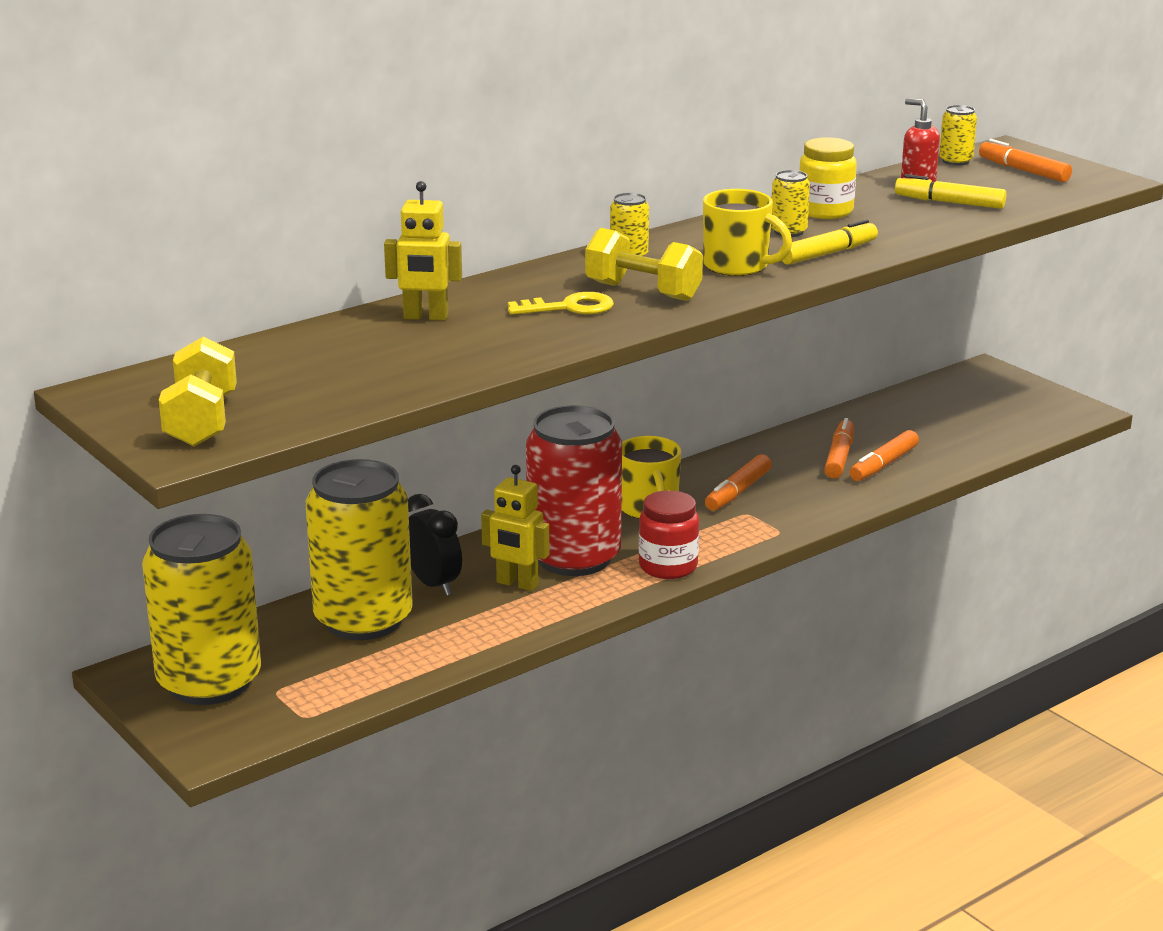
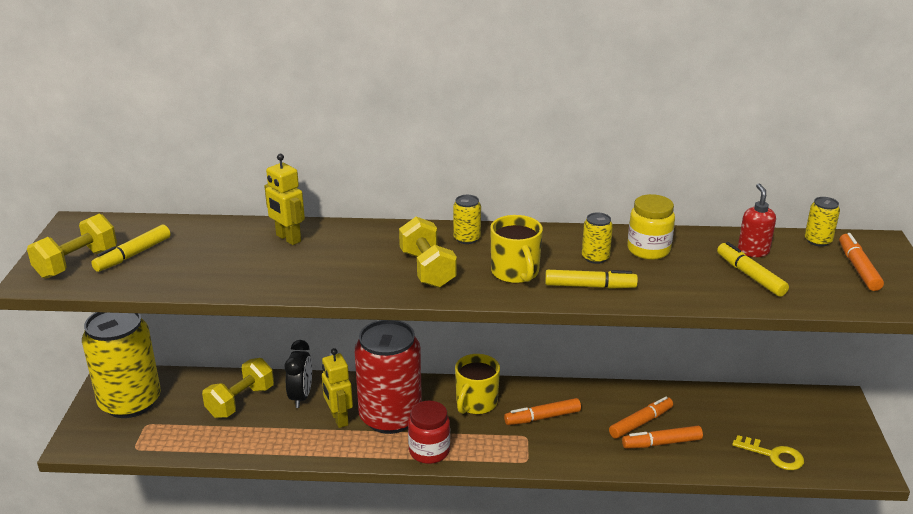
camera: 40 degrees right, 5 degrees up
yellow can [306,459,413,640] -> yellow dumbbell [202,358,274,418]
yellow key [508,292,614,315] -> yellow key moved to [732,435,804,470]
none -> yellow marker [91,225,171,272]

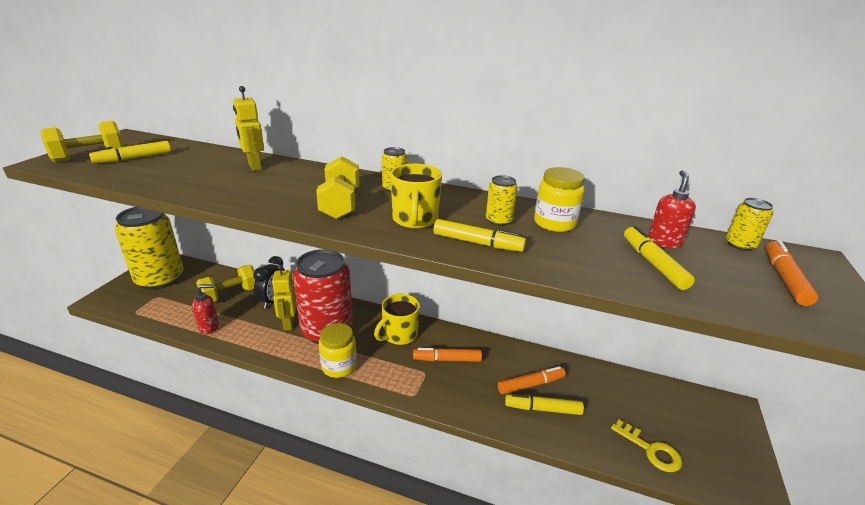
camera: 15 degrees right, 0 degrees up
red jar [408,401,450,464] -> yellow jar [319,323,357,378]
orange marker [622,426,703,449] -> yellow marker [505,394,584,415]
none -> red soap dispenser [192,284,219,334]

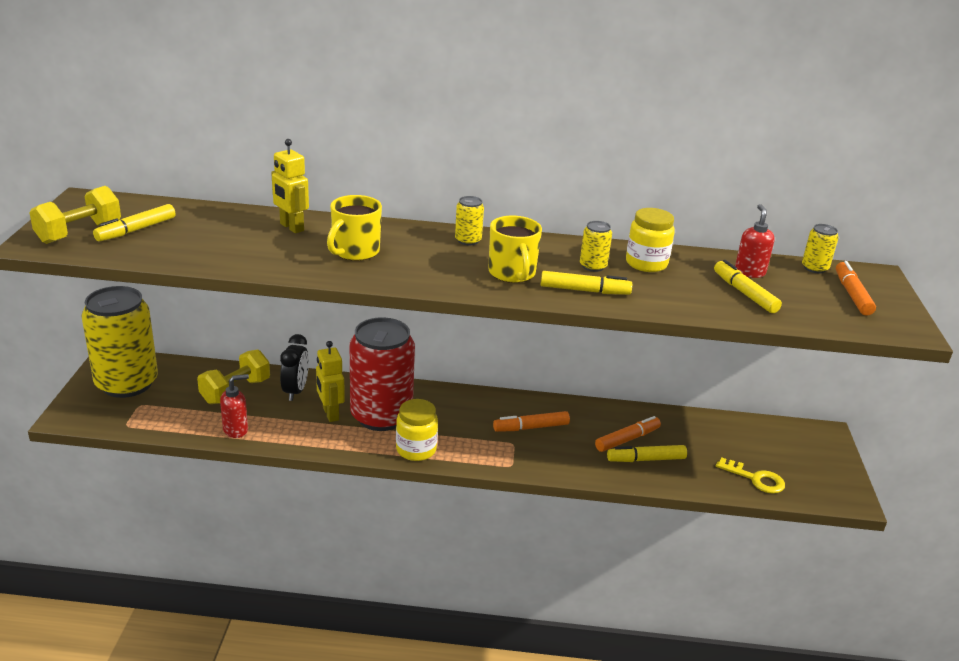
camera: 15 degrees left, 0 degrees up
yellow dumbbell [316,156,360,219] -> none
yellow mug [374,294,420,345] -> yellow mug moved to [327,195,382,261]

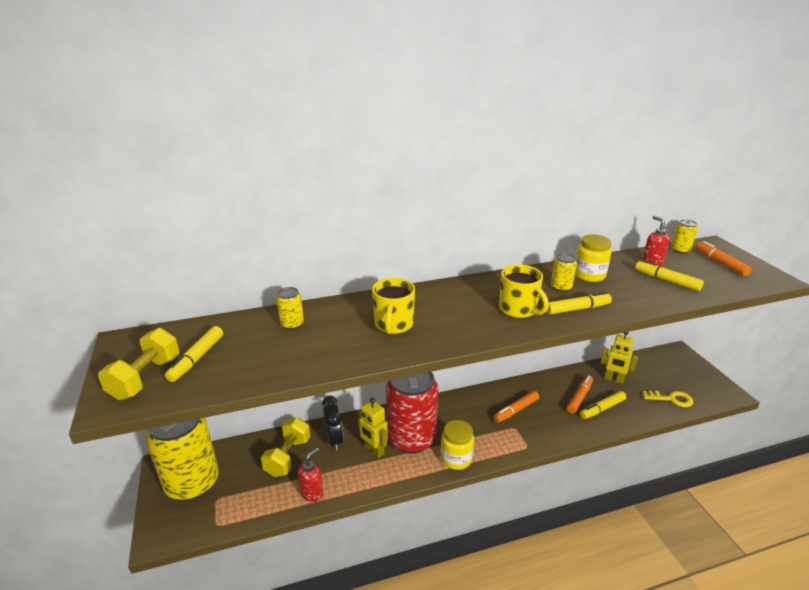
camera: 20 degrees left, 0 degrees up
yellow robot [271,139,309,233] -> yellow robot moved to [601,332,638,384]
yellow can [455,196,484,245] -> yellow can moved to [276,287,304,330]

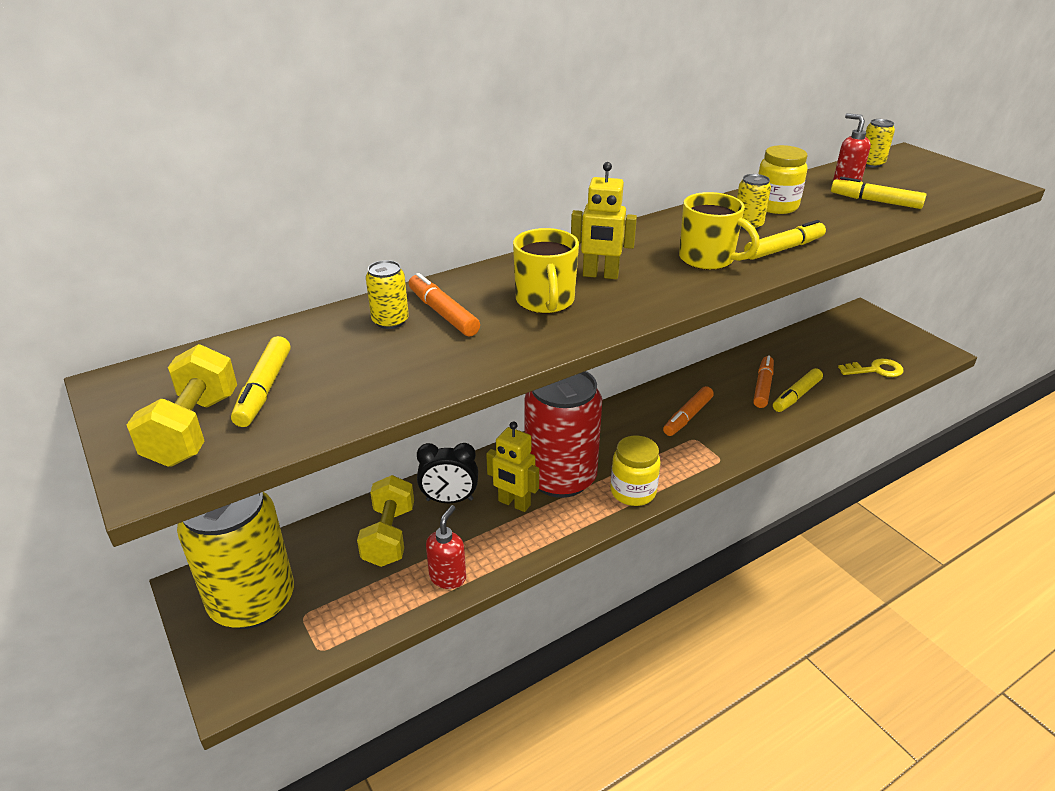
camera: 15 degrees left, 5 degrees up
black clock [322,396,343,450] -> black clock turned 120 degrees clockwise [417,443,478,503]
yellow robot [601,332,638,384] -> yellow robot moved to [571,162,637,279]
orange marker [696,241,752,276] -> orange marker moved to [409,273,480,336]

